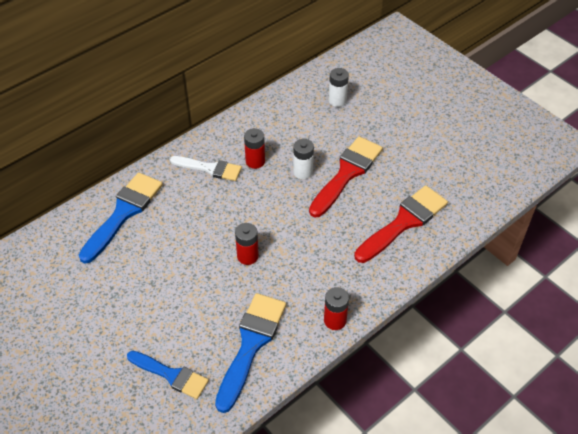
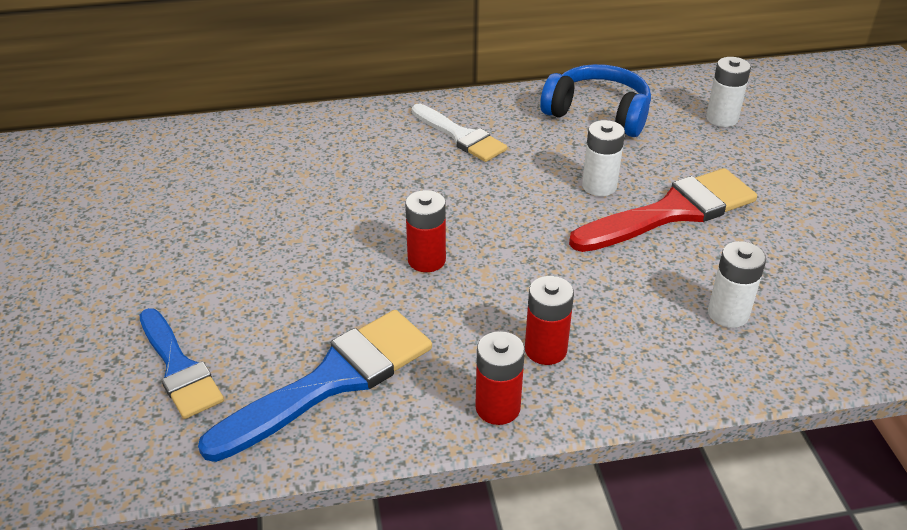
camera: 30 degrees right, 10 degrees down
blue brush [79,172,163,264] -> none
red battery [244,128,265,169] -> red battery moved to [525,276,574,365]
red brush [354,185,448,263] -> white battery [708,241,766,328]
none -> blue headphones [540,64,651,137]

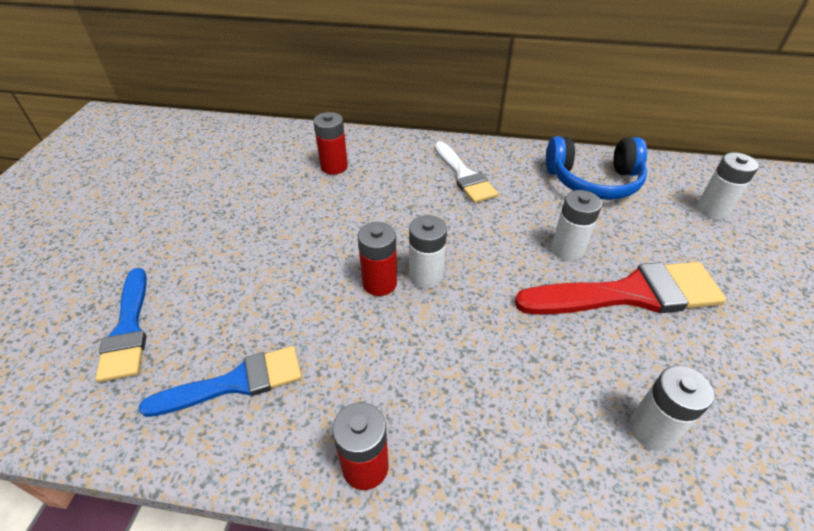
camera: 20 degrees right, 5 degrees up
blue brush [198,310,432,462] -> blue brush [139,346,302,417], size x0.65
red battery [525,276,574,365] -> red battery moved to [313,112,348,175]
blue headphones [540,64,651,137] -> blue headphones turned 135 degrees clockwise [546,136,647,200]
none -> white battery [409,215,447,289]

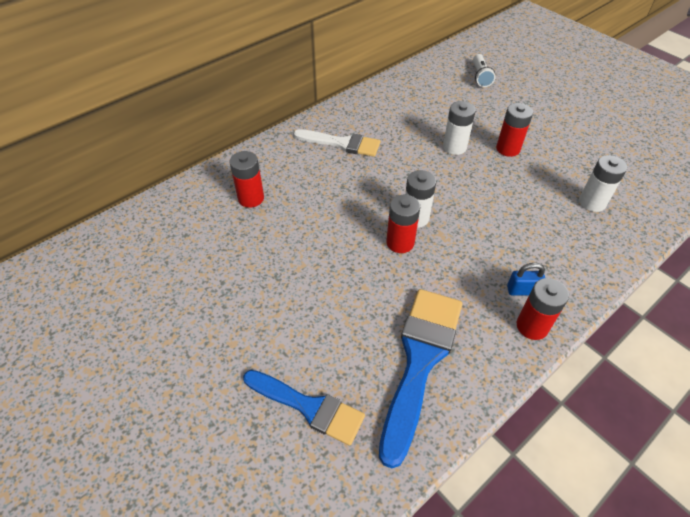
camera: 50 degrees left, 5 degrees up
blue brush [139,346,302,417] -> blue brush [379,289,462,468], size x1.53
red brush [515,262,727,315] -> red battery [496,103,533,157]
blue headphones [546,136,647,200] -> none
white battery [697,152,759,220] -> white flashlight [473,54,495,87]
none -> blue padlock [507,263,545,295]

